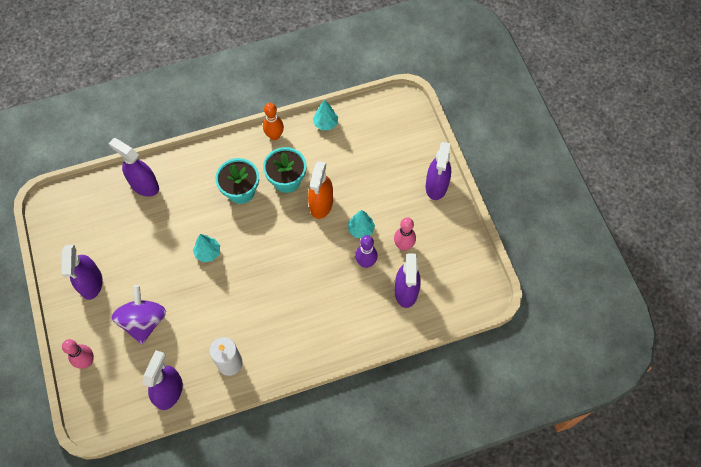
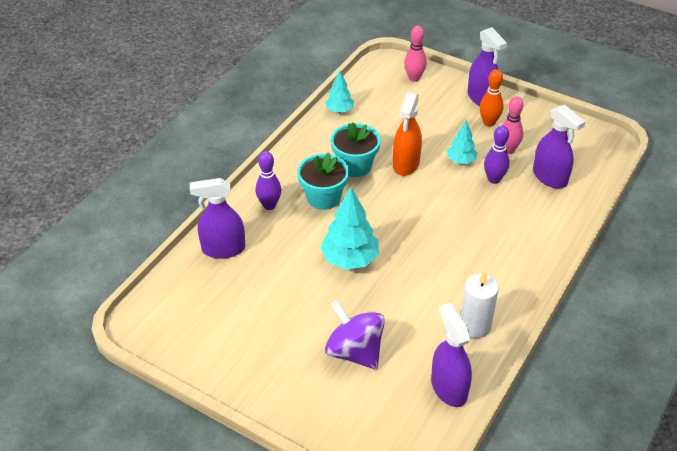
camera: 40 degrees left, 20 degrees down
purple spray bottle [61,245,103,300] -> none
pink bowling pin [62,339,94,369] -> pink bowling pin moved to [404,26,427,82]
turquoise tree [193,234,220,263] -> turquoise tree [320,187,379,270], size x1.73
orange bowling pin [263,103,284,140] -> orange bowling pin moved to [480,69,504,127]
orange spray bottle [308,161,333,219] -> orange spray bottle turned 45 degrees clockwise [393,92,422,176]
none -> purple bowling pin [256,151,281,210]

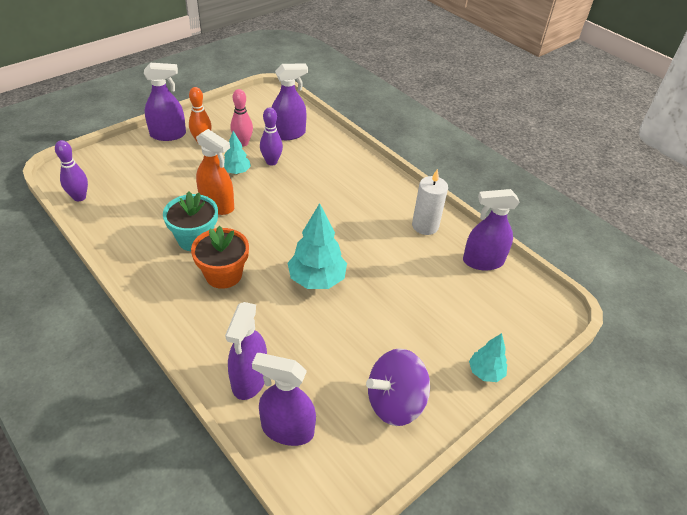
camera: 75 degrees left, 0 degrees up
purple bowling pin [256,151,281,210] -> purple bowling pin moved to [55,140,88,201]
turquoise flower pot [297,152,349,210] -> orange flower pot [191,226,249,289]
turquoise tree [325,70,354,113] -> turquoise tree moved to [469,333,507,382]
purple spinning top [325,300,385,370] -> purple spinning top moved to [366,348,430,426]
pink bowling pin [404,26,427,82] -> none
none -> purple spray bottle [252,353,316,446]

